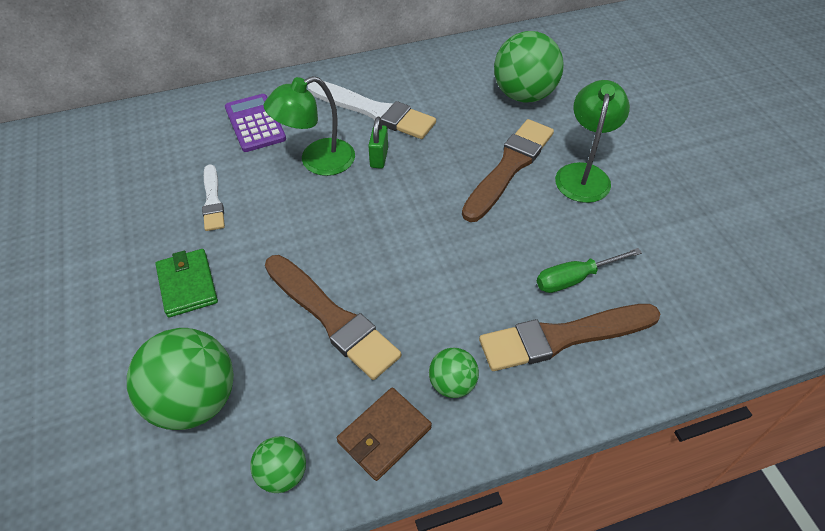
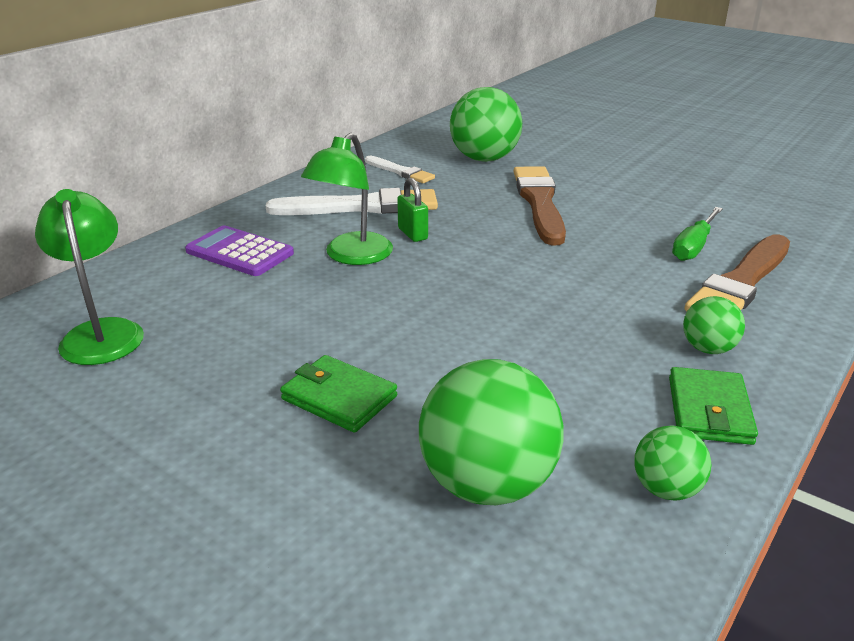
camera: 35 degrees left, 20 degrees down
white brush [202,164,225,231] -> white brush moved to [365,156,435,183]
brown brush [265,255,401,380] -> none
brown wallet [337,388,432,481] -> green wallet [669,367,758,445]
green lamp [555,80,630,203] -> green lamp moved to [35,189,144,365]

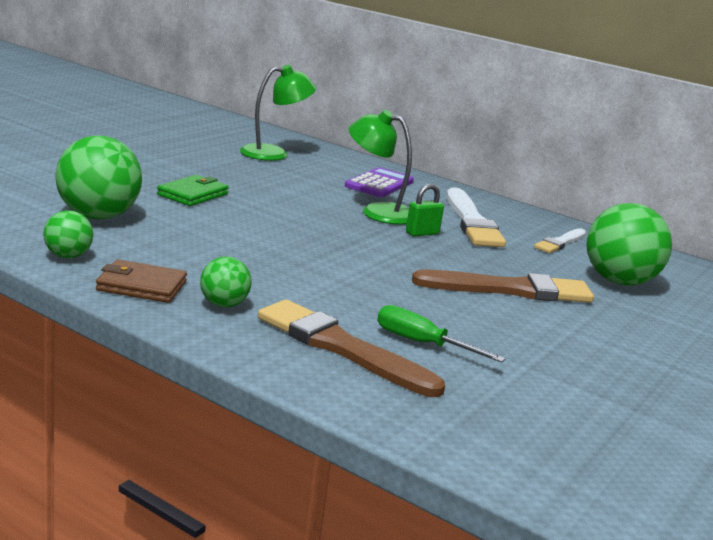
camera: 85 degrees right, 10 degrees down
green wallet [669,367,758,445] -> brown wallet [96,259,187,303]

